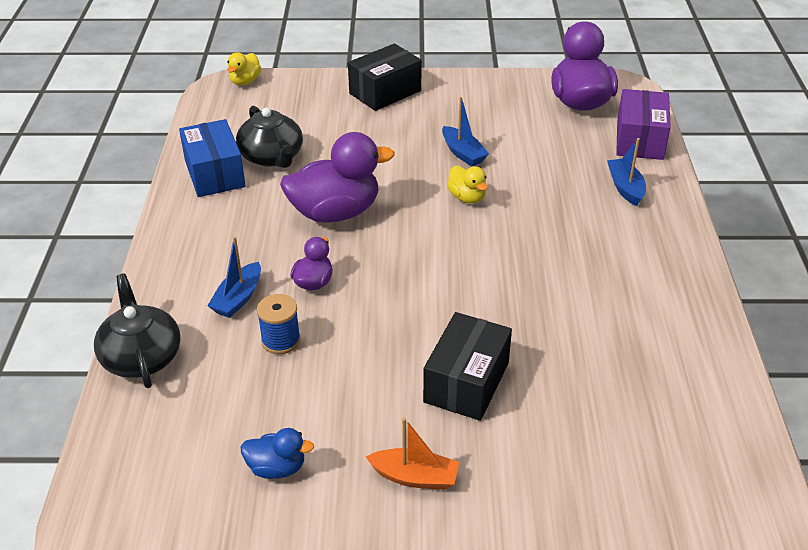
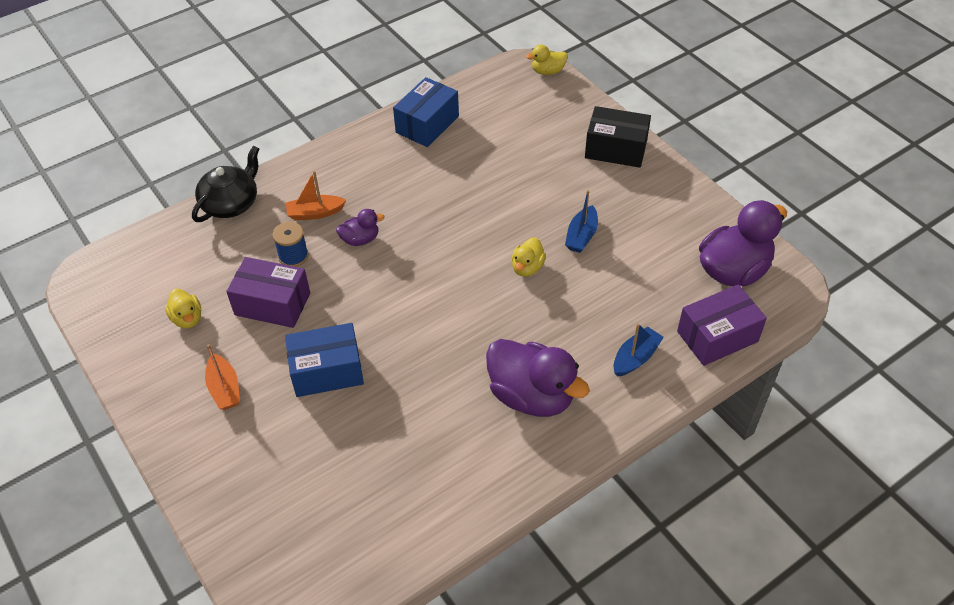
camera: 55 degrees right, 10 degrees up
blue boat [208,236,261,318] -> orange boat [286,171,346,220]
black teapot [236,106,303,168] -> none
blue duck [241,428,314,479] -> yellow duck [165,289,201,328]
purple duck [280,132,395,223] -> purple duck moved to [486,339,590,417]
black box [423,312,512,421] -> blue box [285,323,364,397]
none -> purple box [226,257,310,328]

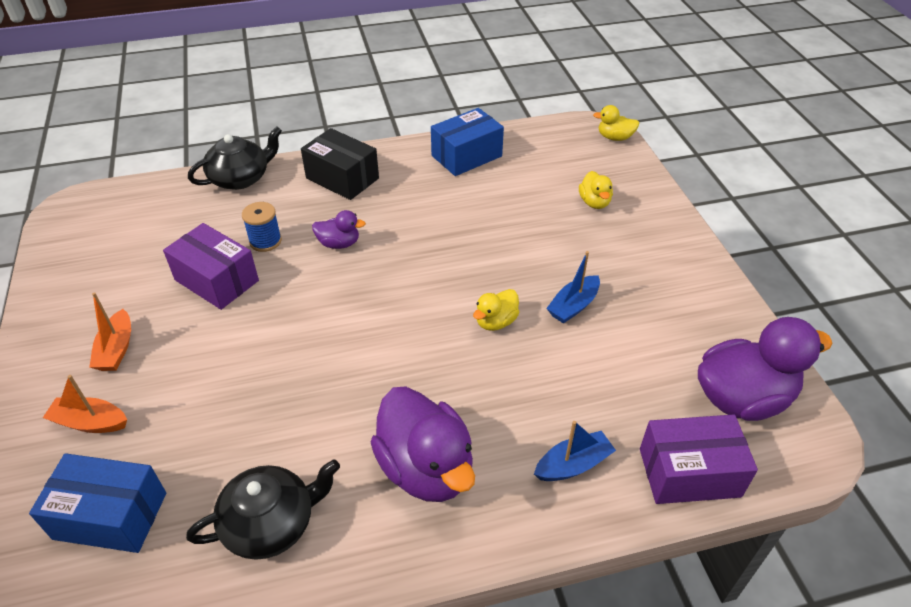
camera: 20 degrees right, 5 degrees down
yellow duck [165,289,201,328] -> yellow duck moved to [579,171,613,209]
blue box [285,323,364,397] -> blue box moved to [29,453,166,553]
orange boat [286,171,346,220] -> orange boat moved to [43,375,127,433]
black box [585,106,651,168] -> black box moved to [301,128,379,200]
none -> black teapot [186,459,340,560]

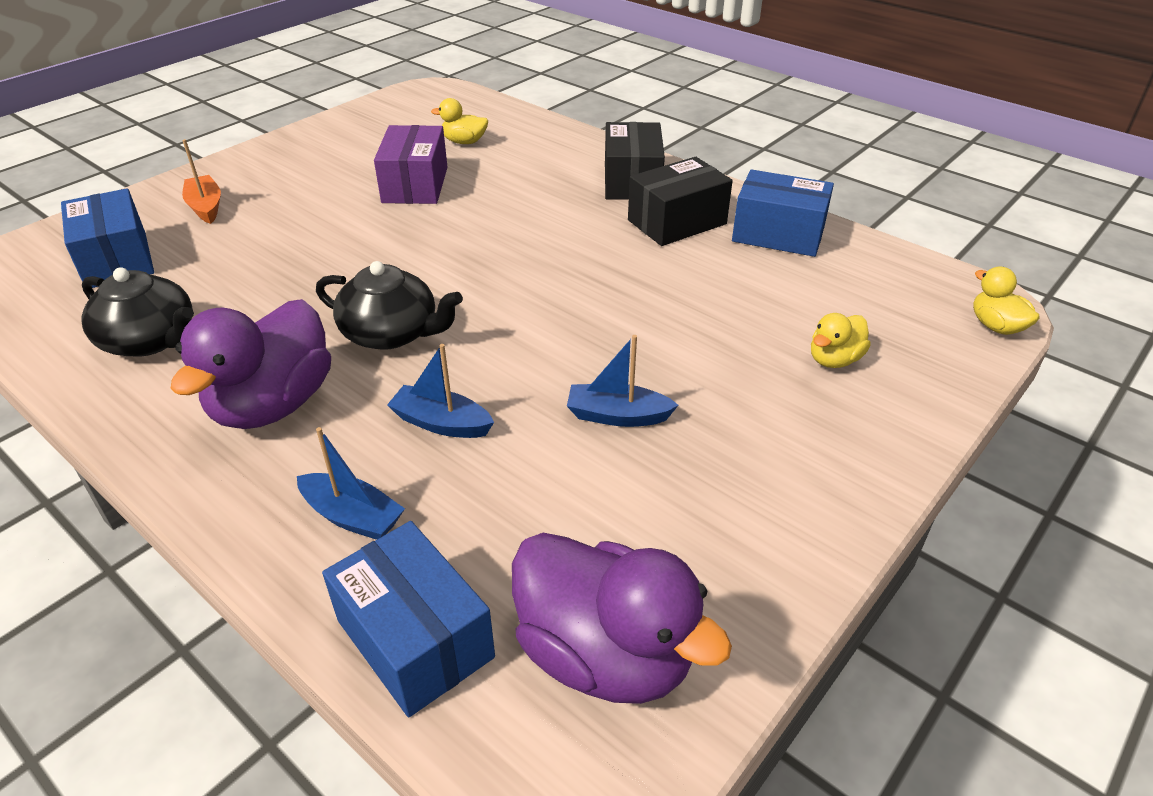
camera: 55 degrees right, 5 degrees down
orange boat [89,292,131,371] -> none
black teapot [188,126,282,190] -> black teapot moved to [316,261,463,350]
blue spool [242,202,282,252] -> none
purple duck [312,210,366,249] -> none
yellow duck [473,289,519,331] -> yellow duck moved to [431,98,488,144]
purple box [640,414,758,504] -> blue box [322,521,495,717]
none -> blue boat [387,344,494,438]
none -> black box [628,157,733,246]

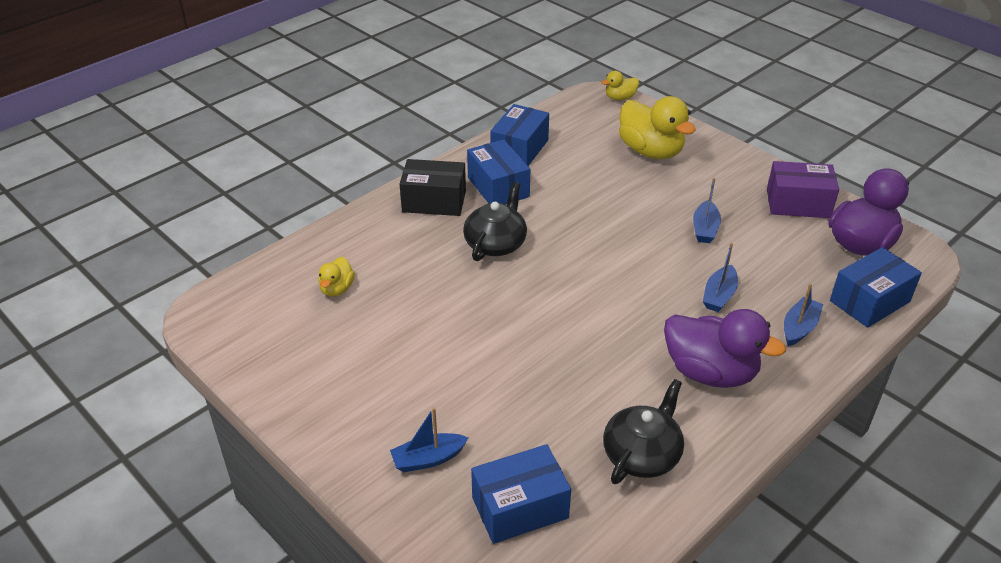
camera: 85 degrees left, 0 degrees up
orange boat [182,139,221,224] -> blue boat [390,407,468,472]
black teapot [316,261,463,350] -> black teapot moved to [463,182,527,261]
purple box [374,125,447,204] -> purple box moved to [767,161,839,218]
black box [628,157,733,246] -> blue box [467,139,530,204]
yellow duck [811,313,871,368] -> yellow duck [619,96,696,159], size x2.02

